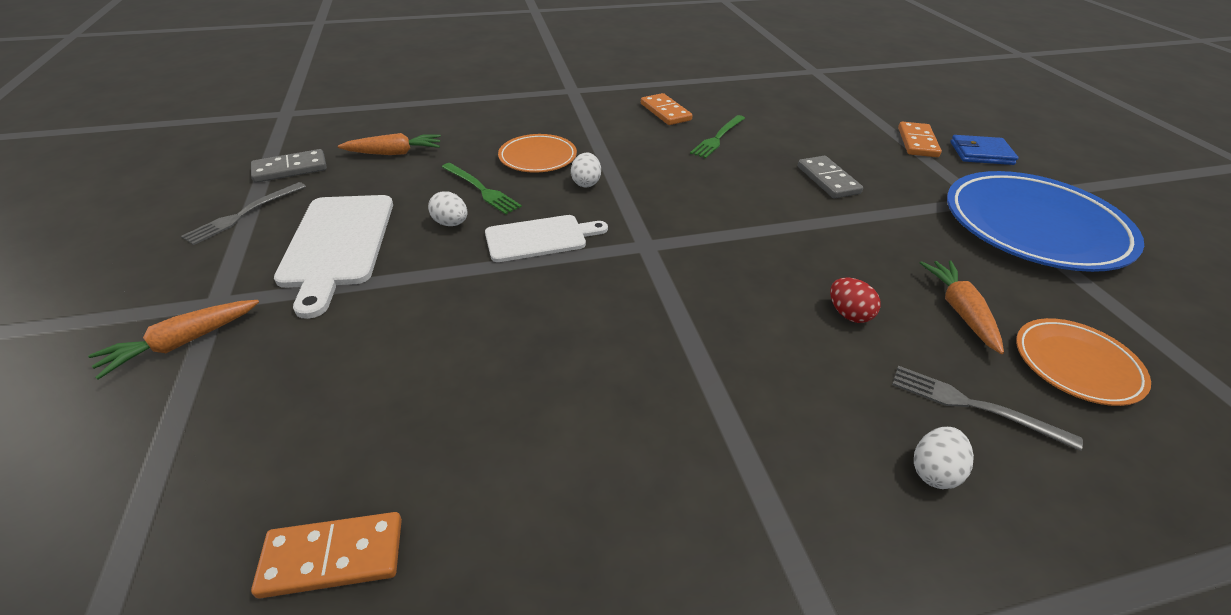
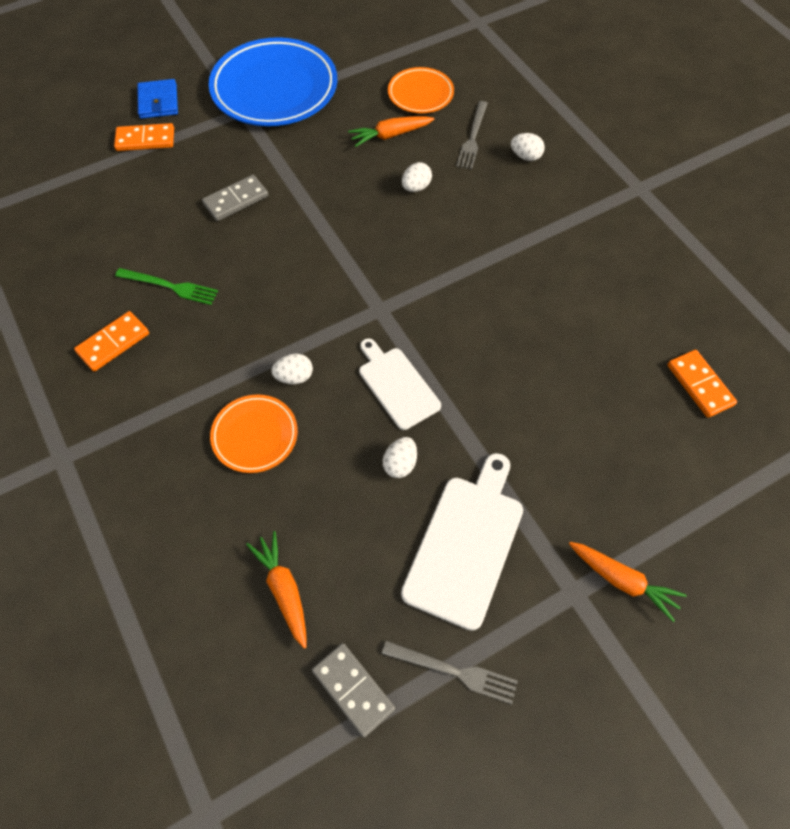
camera: 105 degrees left, 20 degrees up
white cutting board [274,195,393,319] -> white cutting board turned 45 degrees counterclockwise [401,453,523,631]
green fork [442,163,522,214] -> none
red egg [830,278,881,323] -> white egg [402,162,432,192]

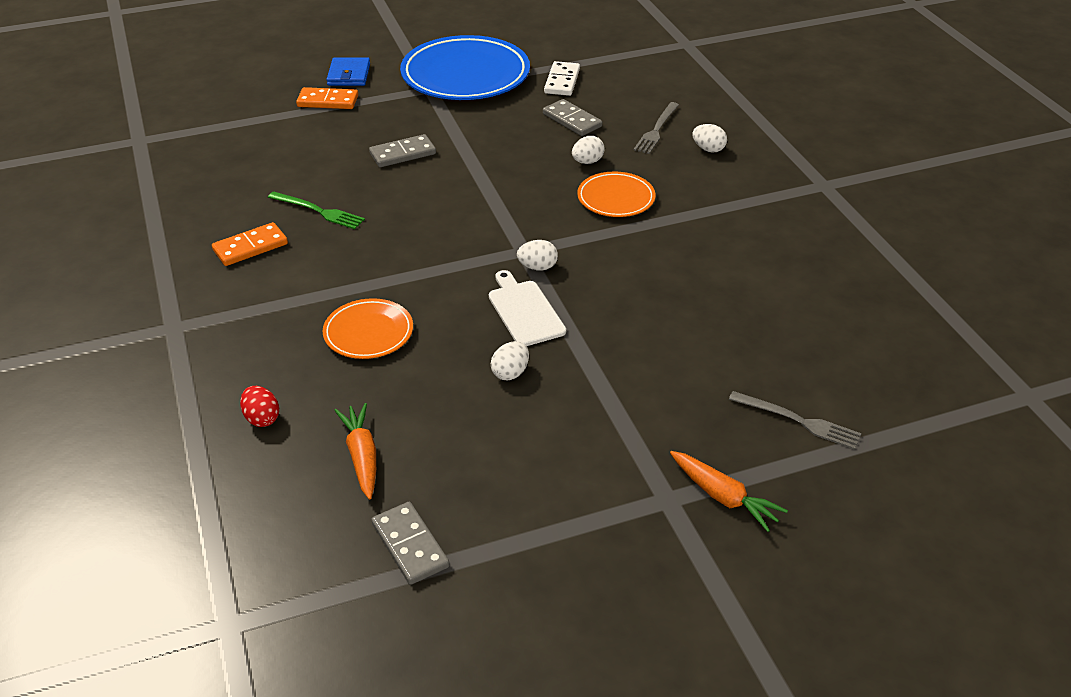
camera: 10 degrees right, 20 degrees down
white egg [271,354,313,384] -> white egg moved to [517,240,558,271]
orange carrot [348,116,434,147] -> grey domino [543,99,602,136]
grey fork [382,641,518,704] -> grey fork moved to [729,391,862,450]
orange plate [388,67,454,113] -> orange plate moved to [577,172,656,217]
white cutting board [401,453,523,631] -> none
orange domino [667,350,737,418] -> none
none -> red egg [240,386,279,427]
none -> white domino [544,61,580,96]

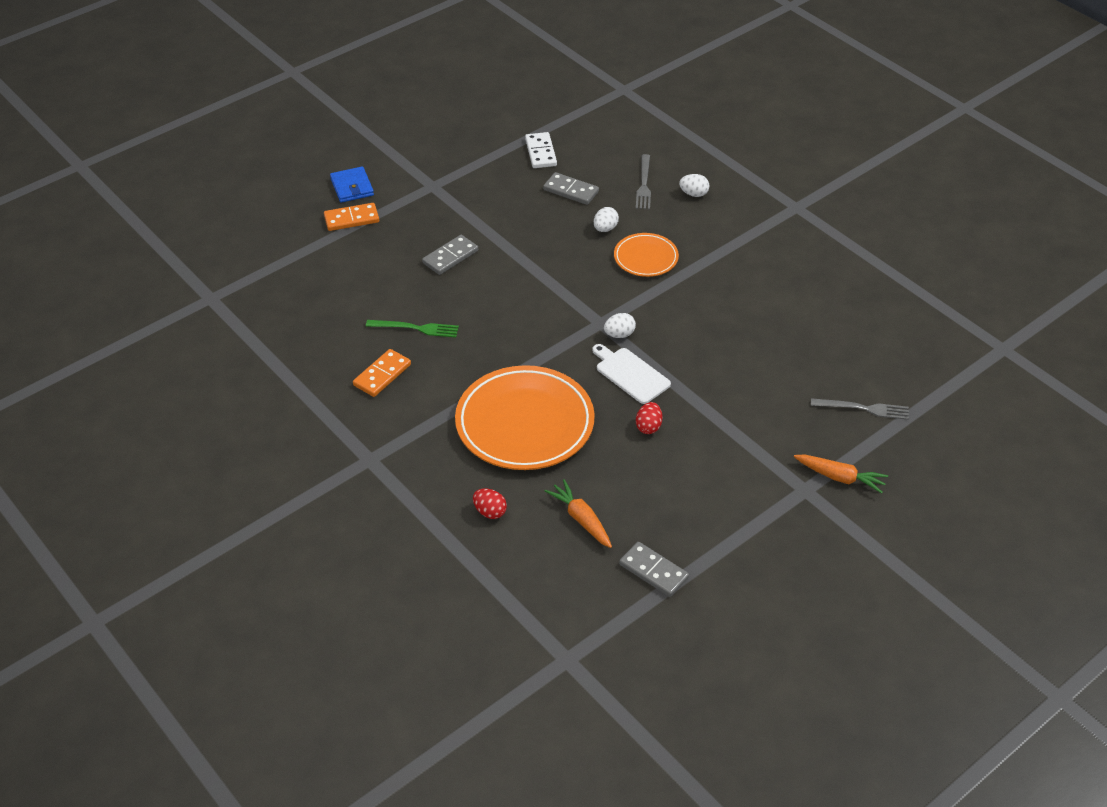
camera: 20 degrees left, 5 degrees up
orange plate [322,298,413,359] -> orange plate [455,365,595,470], size x1.93
blue plate [400,35,530,100] -> none
white egg [491,341,529,381] -> red egg [636,402,662,434]

